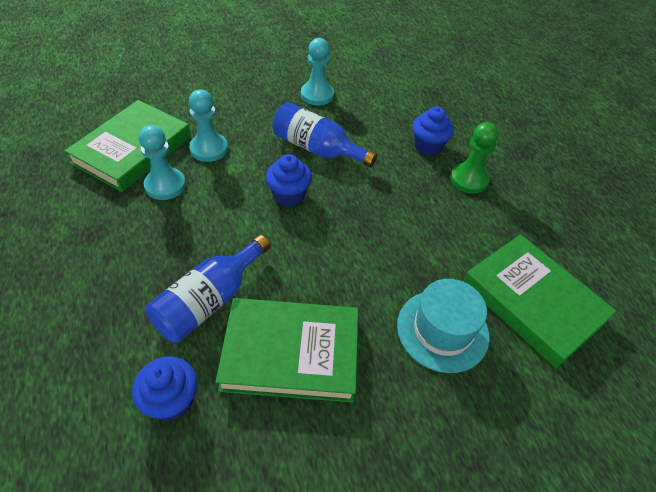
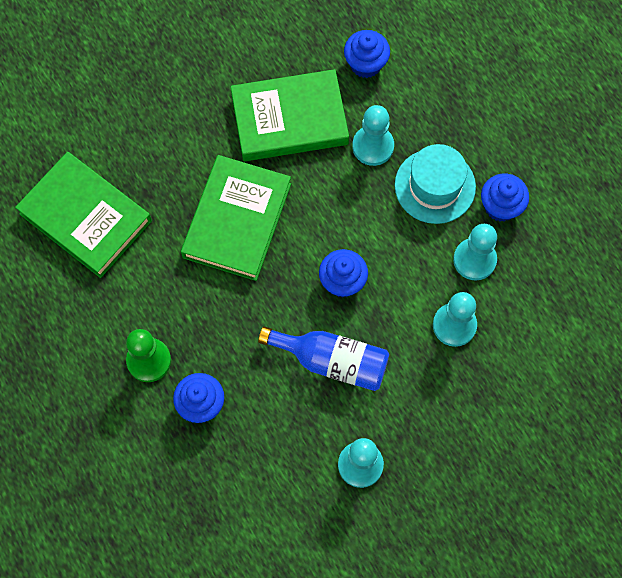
camera: 170 degrees right, 20 degrees up
green book [64,100,191,192] -> green book moved to [181,155,291,281]
blue bottle [146,235,270,343] -> turquoise pawn [352,105,394,166]
turquoise hat [397,279,490,373] -> turquoise hat moved to [395,144,476,224]
none -> blue cupcake [481,174,529,222]

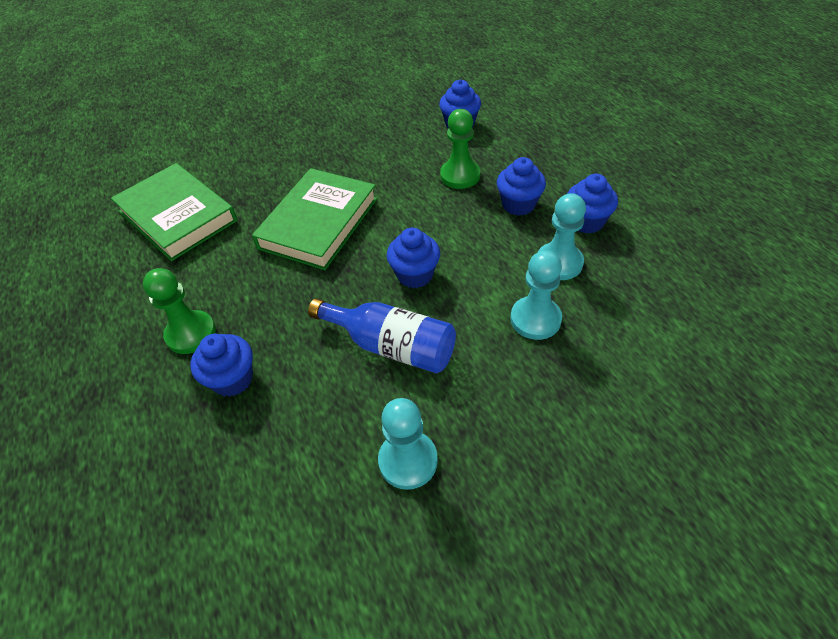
camera: 10 degrees right, 20 degrees down
green book [231,69,349,161] -> none
turquoise pawn [352,105,394,166] -> green pawn [440,109,480,189]
turquoise hat [395,144,476,224] -> blue cupcake [496,157,546,216]

